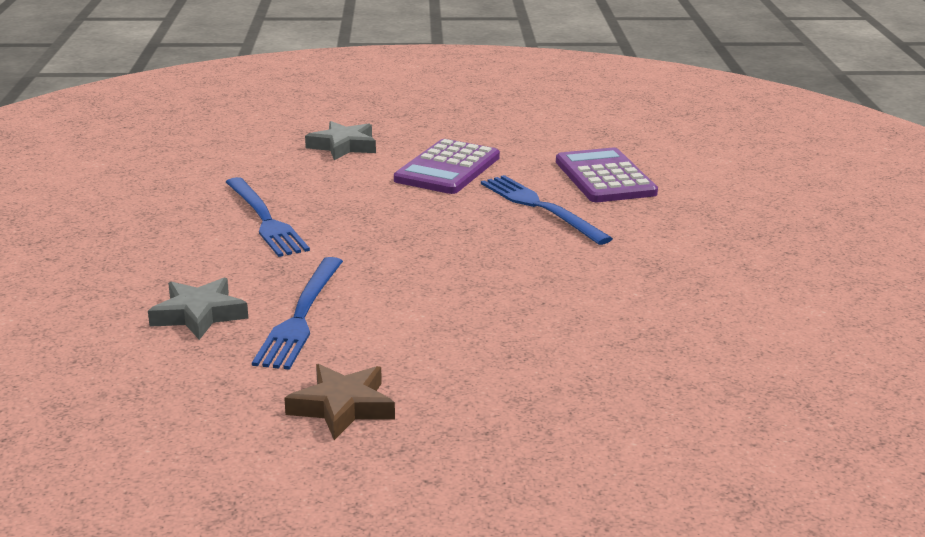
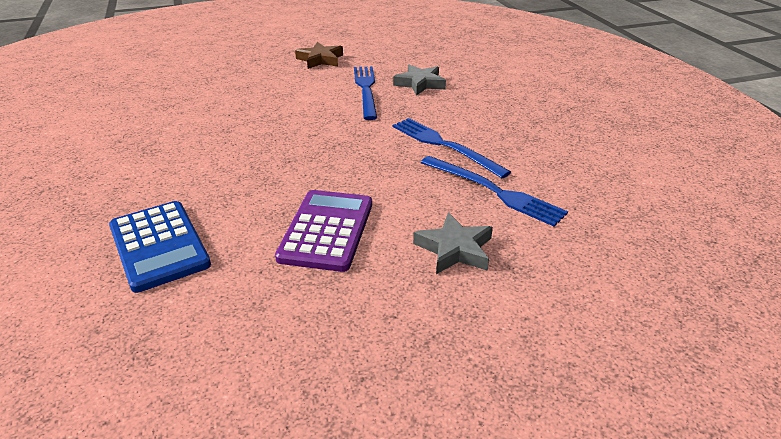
camera: 165 degrees right, 10 degrees up
blue fork [481,175,613,245] -> blue fork moved to [421,156,568,227]
purple calculator [556,148,658,202] -> blue calculator [109,201,211,293]

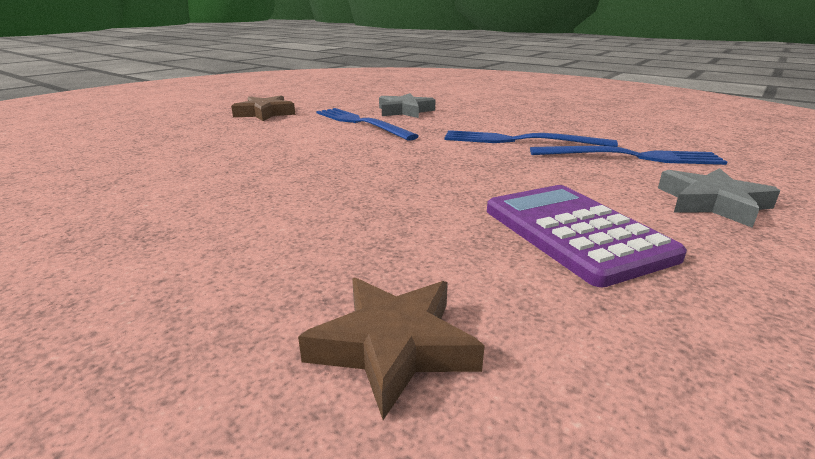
camera: 35 degrees left, 10 degrees down
blue calculator [109,201,211,293] -> brown star [298,278,485,420]

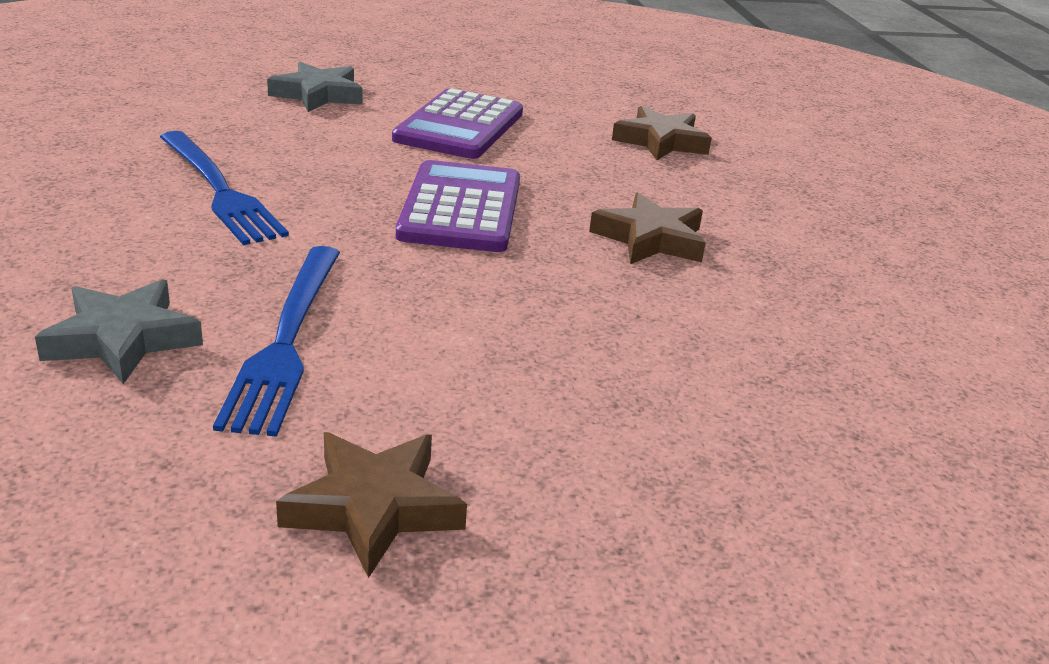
camera: 140 degrees left, 5 degrees up
blue fork [530,146,727,165] -> none
none -> purple calculator [396,160,520,252]
none -> brown star [589,192,706,264]

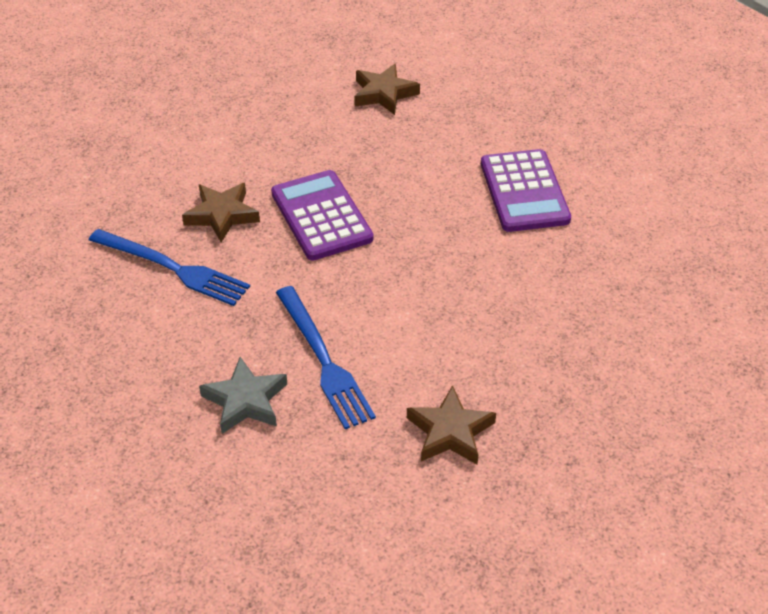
camera: 25 degrees left, 15 degrees up
grey star [267,62,362,112] -> none
purple calculator [392,88,523,159] -> purple calculator moved to [481,149,571,232]
brown star [589,192,706,264] -> brown star moved to [182,183,260,242]

